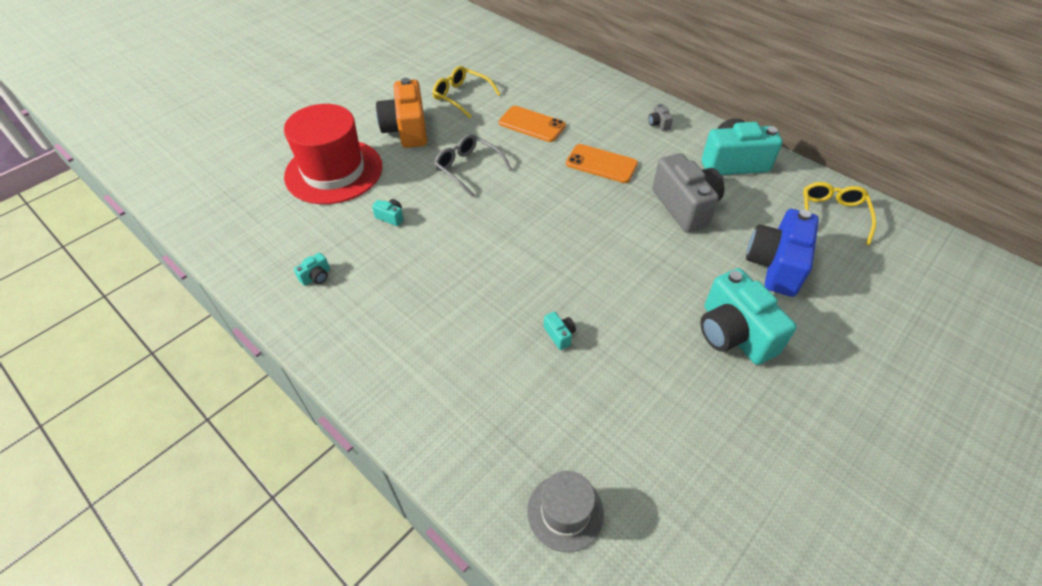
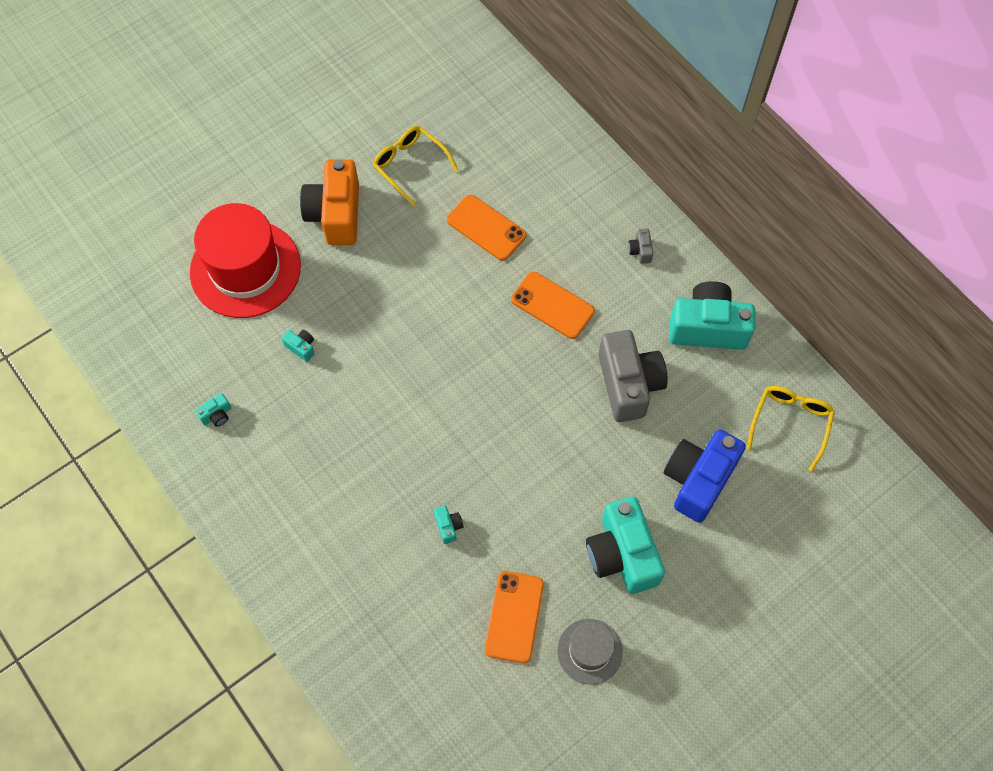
camera: 10 degrees right, 15 degrees up
grey glasses [434,134,512,197] -> none
grey hat [527,471,604,552] -> grey hat moved to [557,619,623,685]
none -> orange phone [485,571,544,663]

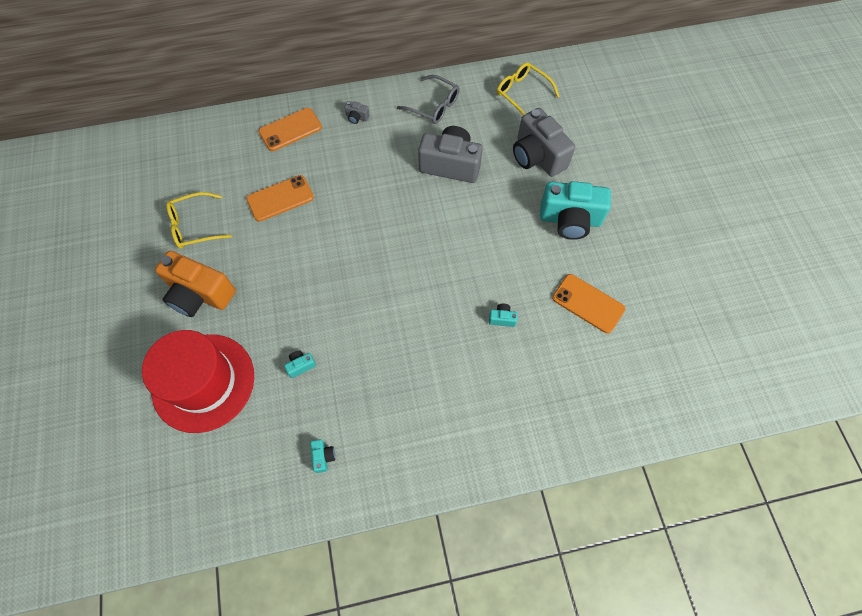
camera: 65 degrees left, 0 degrees up
orange phone [511,272,595,339] -> orange phone moved to [258,108,322,151]
grey hat [557,619,623,685] -> none
blue camera [664,429,746,523] -> grey camera [513,108,575,177]
turquoise camera [669,281,755,350] -> grey glasses [397,75,460,124]

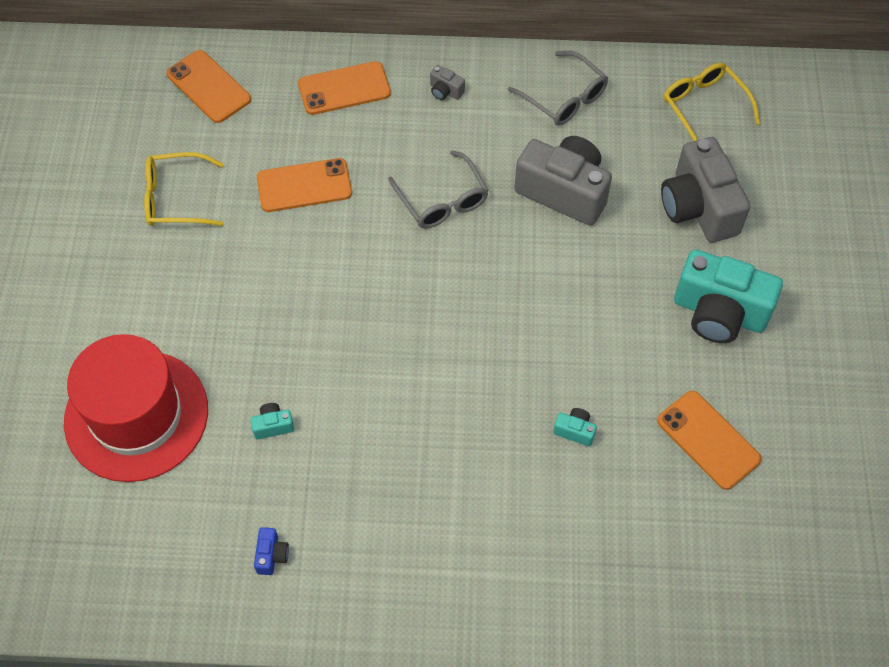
camera: 15 degrees right, 5 degrees down
orange camera [155,251,236,317] -> none
turquoise camera [310,439,335,473] -> blue camera [254,527,289,575]
none -> orange phone [167,50,251,123]
none -> grey glasses [388,150,489,229]

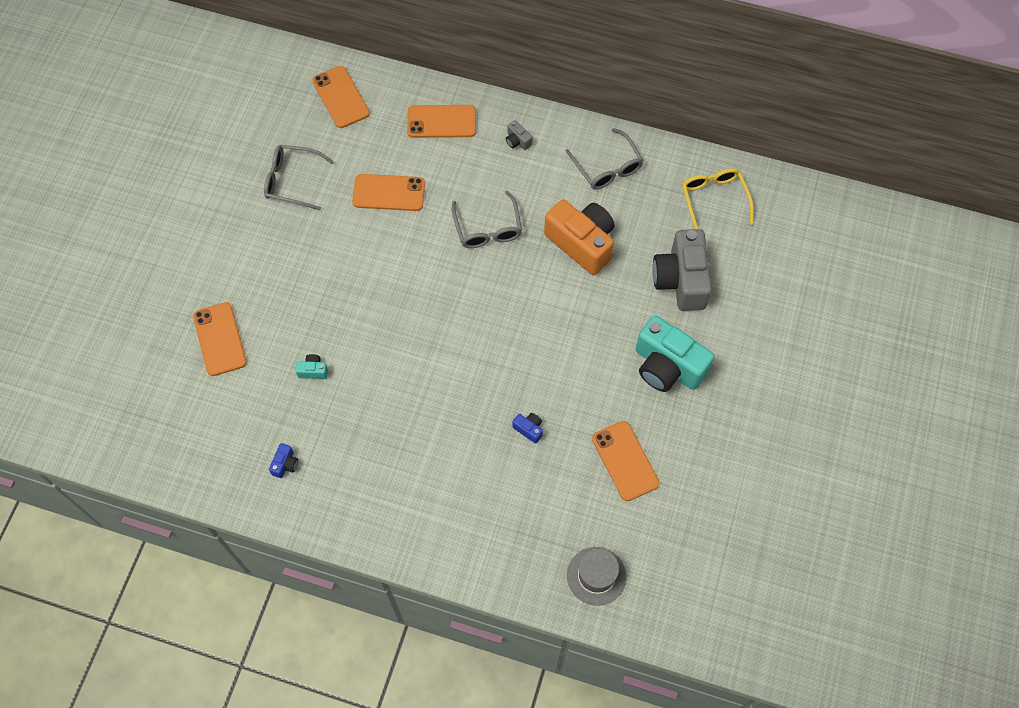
camera: 15 degrees right, 5 degrees up
red hat [64,334,208,482] -> orange phone [193,302,247,376]
yellow glasses [144,152,224,226] -> grey glasses [264,145,334,210]
grey camera [514,136,612,226] -> orange camera [544,200,615,275]
turquoise camera [553,408,597,446] -> blue camera [512,413,543,444]
none -> grey hat [567,547,626,606]

